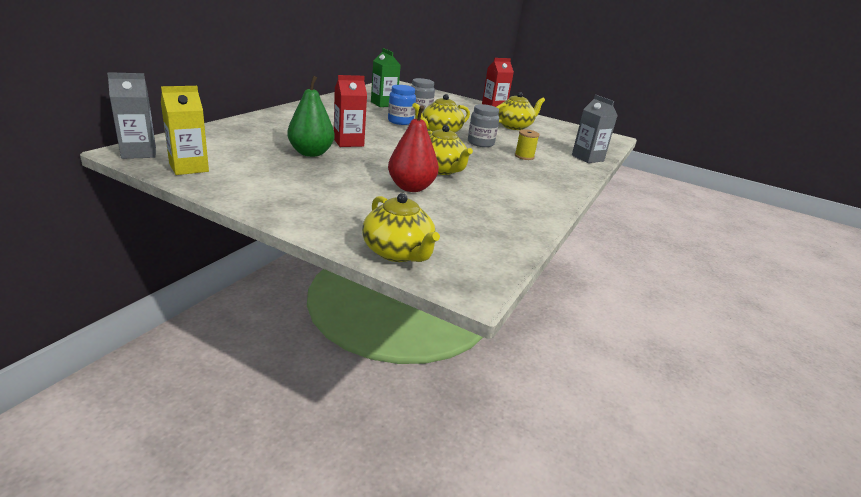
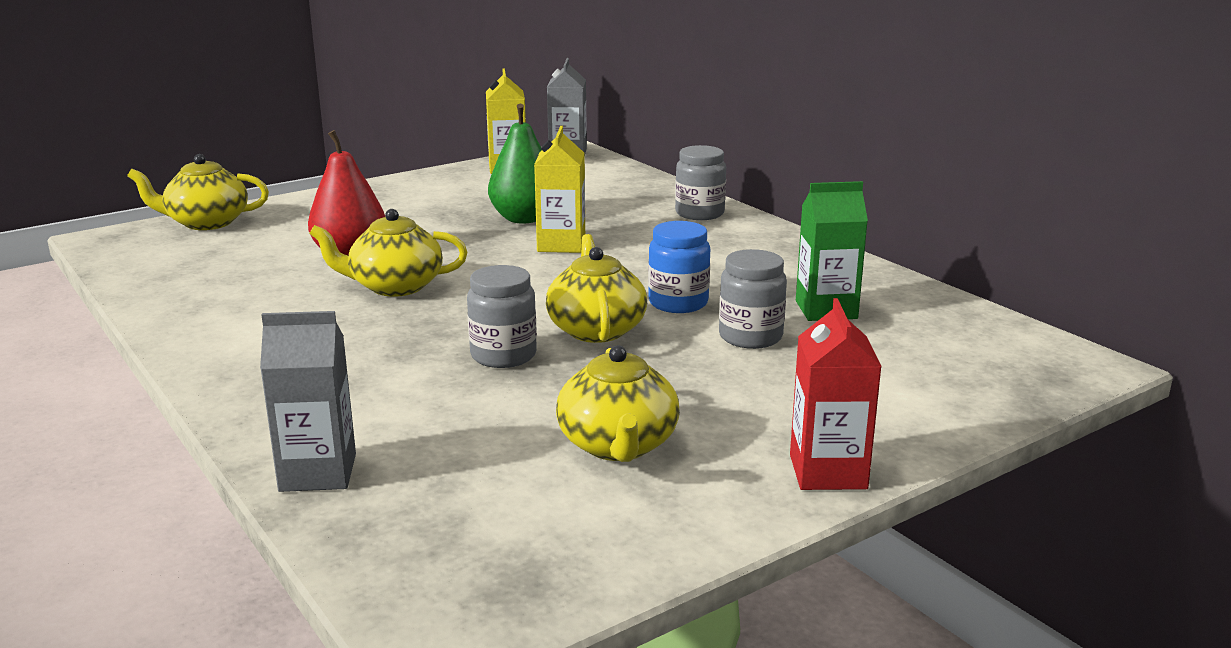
camera: 120 degrees right, 5 degrees down
red carton [334,75,367,147] -> yellow carton [534,126,585,253]
yellow spool [515,129,540,160] -> none
none -> grey jar [675,145,726,220]

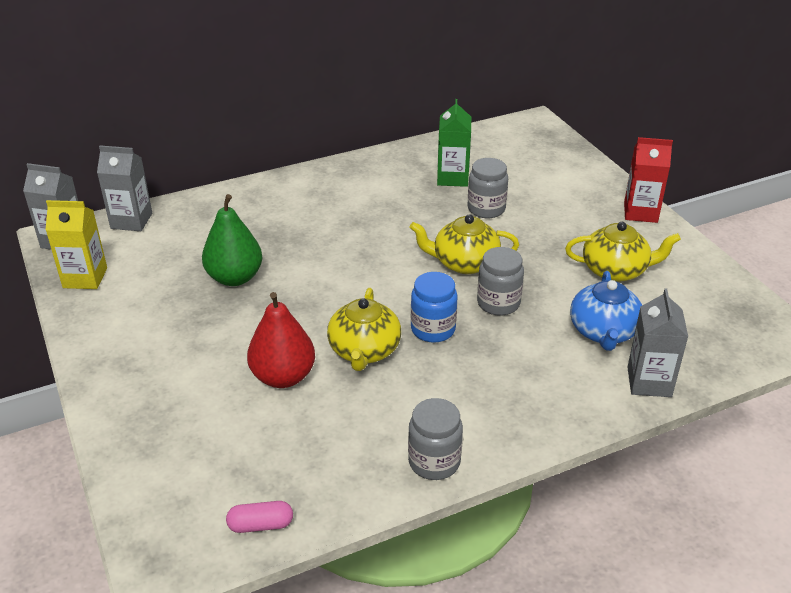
camera: 80 degrees left, 15 degrees up
yellow teapot [127,154,269,230] -> none
yellow carton [534,126,585,253] -> none
blue jar [648,221,710,313] -> blue jar moved to [411,272,458,343]
grey jar [675,145,726,220] -> grey jar moved to [408,398,463,480]
none -> grey carton [97,146,152,231]
none -> pink capsule [226,501,293,533]
none -> blue teapot [570,271,642,351]

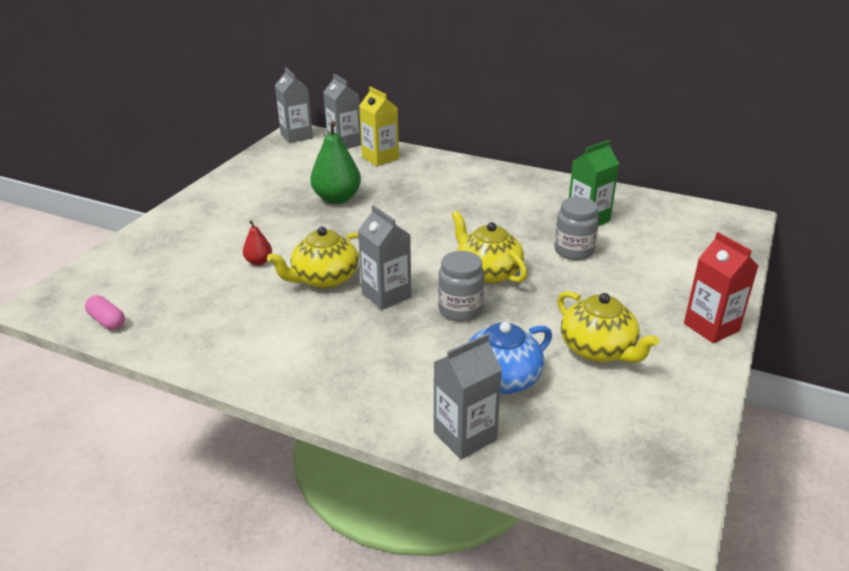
camera: 50 degrees right, 5 degrees down
yellow carton [46,200,107,289] -> yellow carton moved to [359,86,399,166]
red pear [247,292,315,388] -> red pear [243,220,272,265], size x0.51
grey jar [408,398,463,480] -> none
blue jar [411,272,458,343] -> grey carton [358,205,412,310]

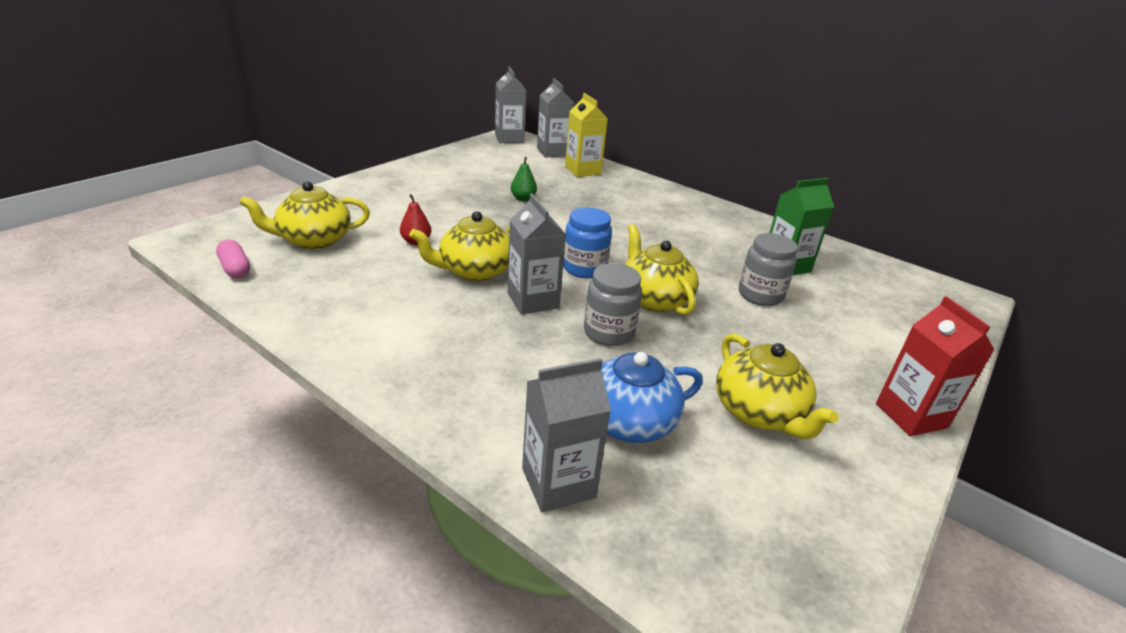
camera: 10 degrees right, 0 degrees up
green pear [310,121,361,204] -> green pear [511,157,537,201], size x0.51
none -> yellow teapot [239,181,370,249]
none -> blue jar [563,207,612,278]

